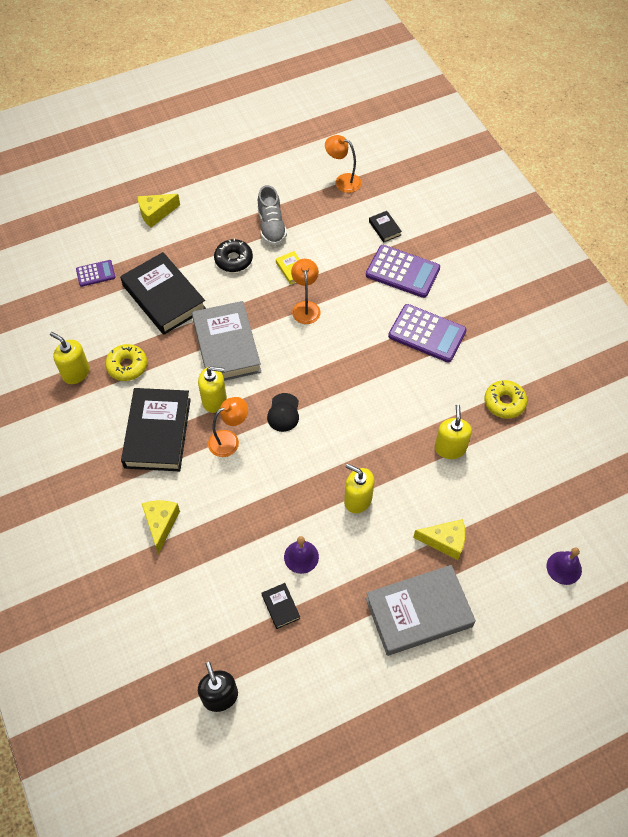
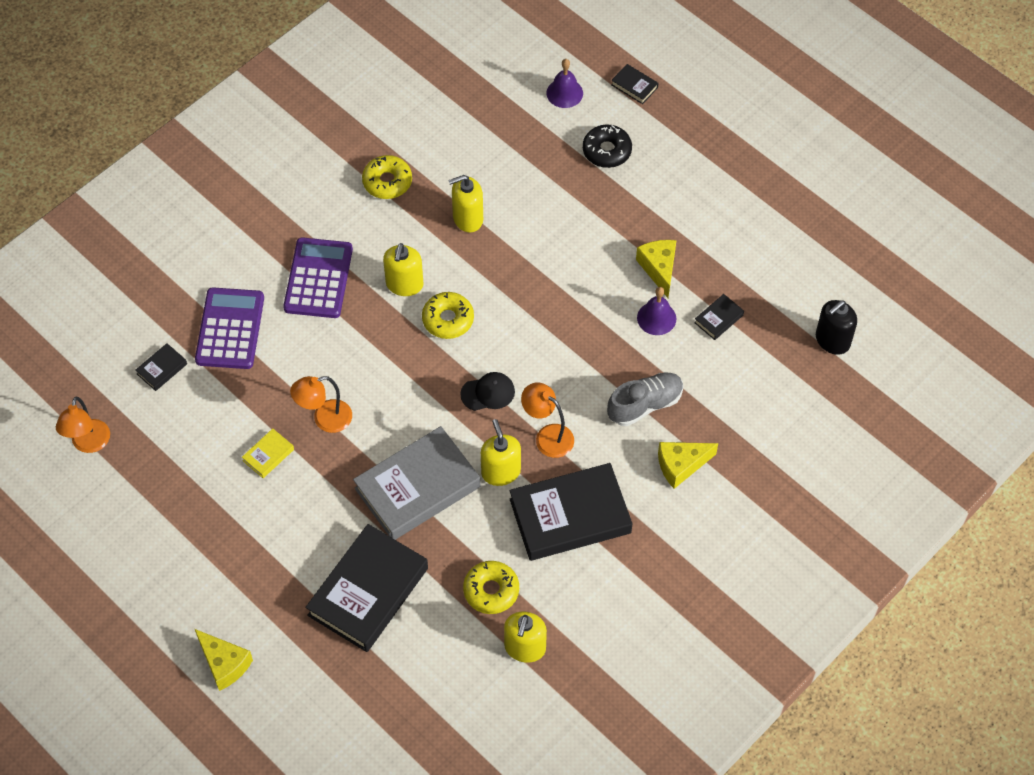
camera: 110 degrees left, 0 degrees up
purple calculator [76,260,115,287] -> none
black donut [214,239,253,272] -> black donut moved to [583,124,632,168]
grey shoe [257,185,287,245] -> grey shoe moved to [607,373,683,426]
yellow soap dispenser [344,464,374,513] -> yellow soap dispenser moved to [383,243,423,296]
grey book [366,565,476,656] -> none
yellow cheese [413,519,465,560] -> yellow cheese moved to [636,240,676,298]
none -> yellow donut [422,292,474,339]
none -> black book [611,64,659,104]

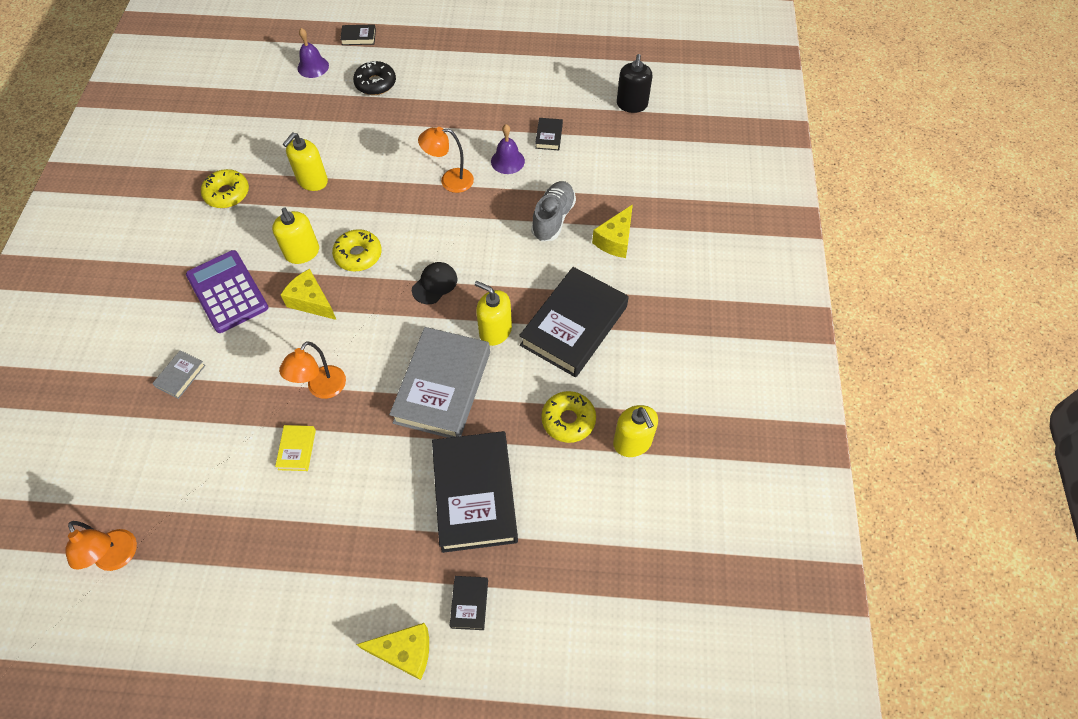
camera: 40 degrees left, 0 degrees up
black book [135,343,187,391] -> black book moved to [449,576,488,630]
purple calculator [195,288,264,369] -> grey book [152,350,206,399]
orange lamp [521,383,574,458] -> orange lamp moved to [418,127,474,193]
yellow cheese [636,240,676,298] -> yellow cheese moved to [281,269,336,320]

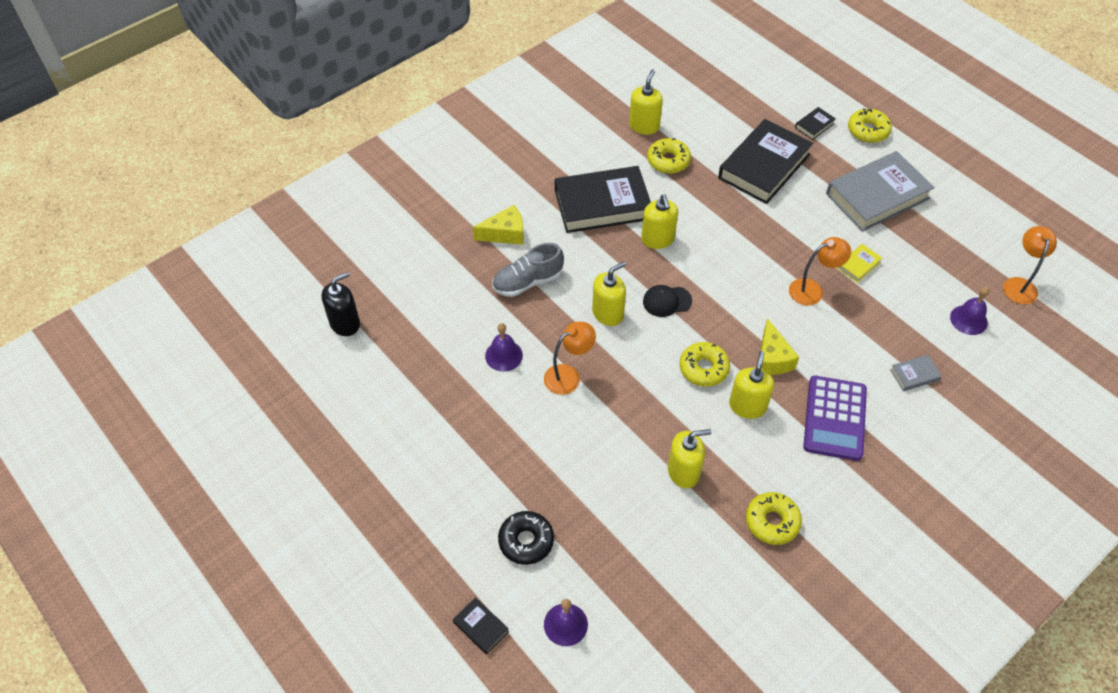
camera: 135 degrees left, 5 degrees down
yellow cheese [356,623,429,680] -> yellow donut [848,109,892,143]
grey book [389,327,490,438] -> grey book moved to [826,151,935,232]
orange lamp [418,127,474,193] -> orange lamp turned 75 degrees counterclockwise [544,322,596,395]
black book [535,118,563,150] -> none
none -> yellow soap dispenser [592,261,626,326]
none -> purple bell [950,287,989,335]

